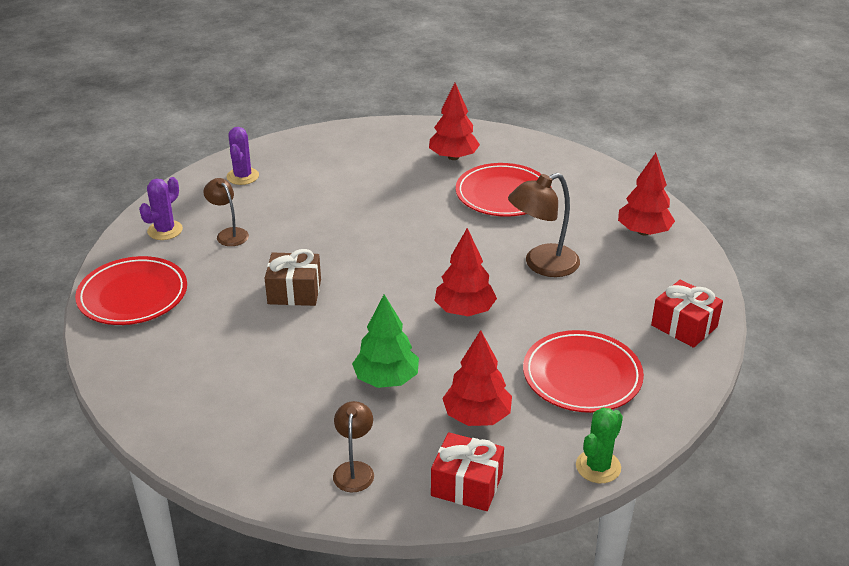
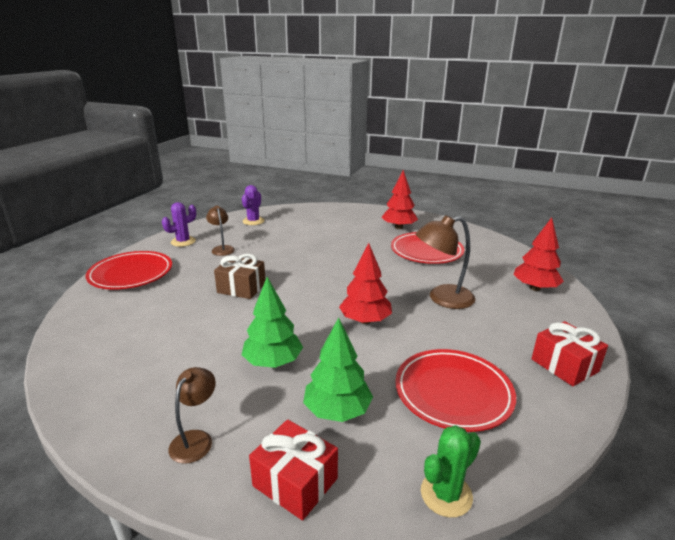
camera: 15 degrees right, 10 degrees down
red tree [442,330,512,426] -> green tree [303,317,373,422]

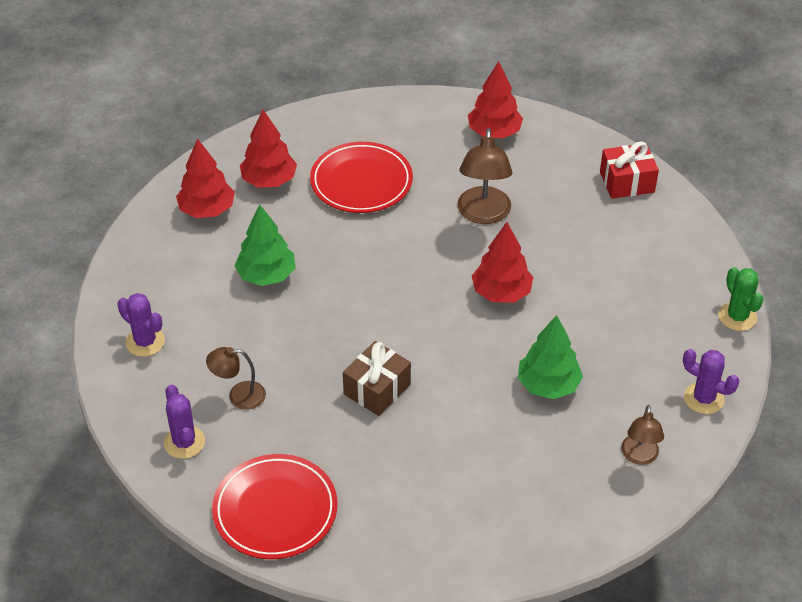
camera: 70 degrees left, 20 degrees up
brown lamp [168,367,216,464] -> brown lamp turned 120 degrees counterclockwise [621,405,664,465]
red gift [249,419,338,521] -> purple cactus [683,349,740,414]
green tree [303,317,373,422] -> green tree moved to [235,204,296,286]
red plate [395,349,516,432] -> none
none -> red tree [176,139,235,218]

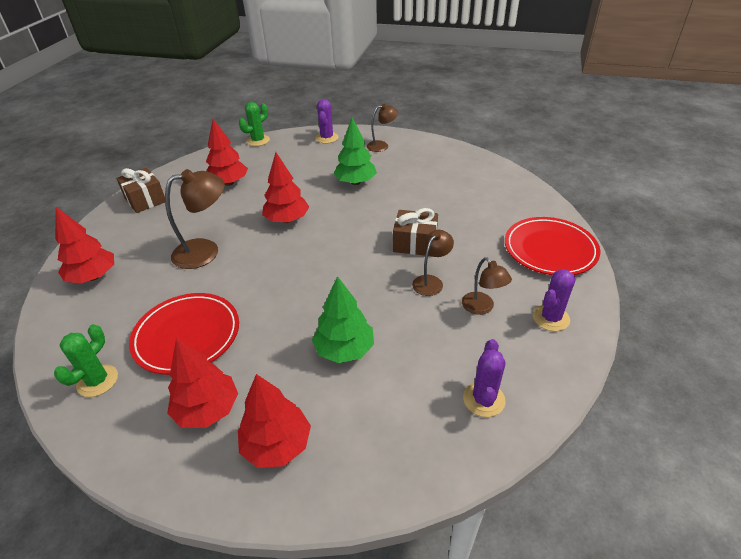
camera: 115 degrees left, 5 degrees down
red gift [600,141,659,199] -> brown gift [116,168,165,213]
none -> green cactus [54,324,118,397]
none -> red tree [206,119,248,186]
none -> brown lamp [412,230,454,296]

